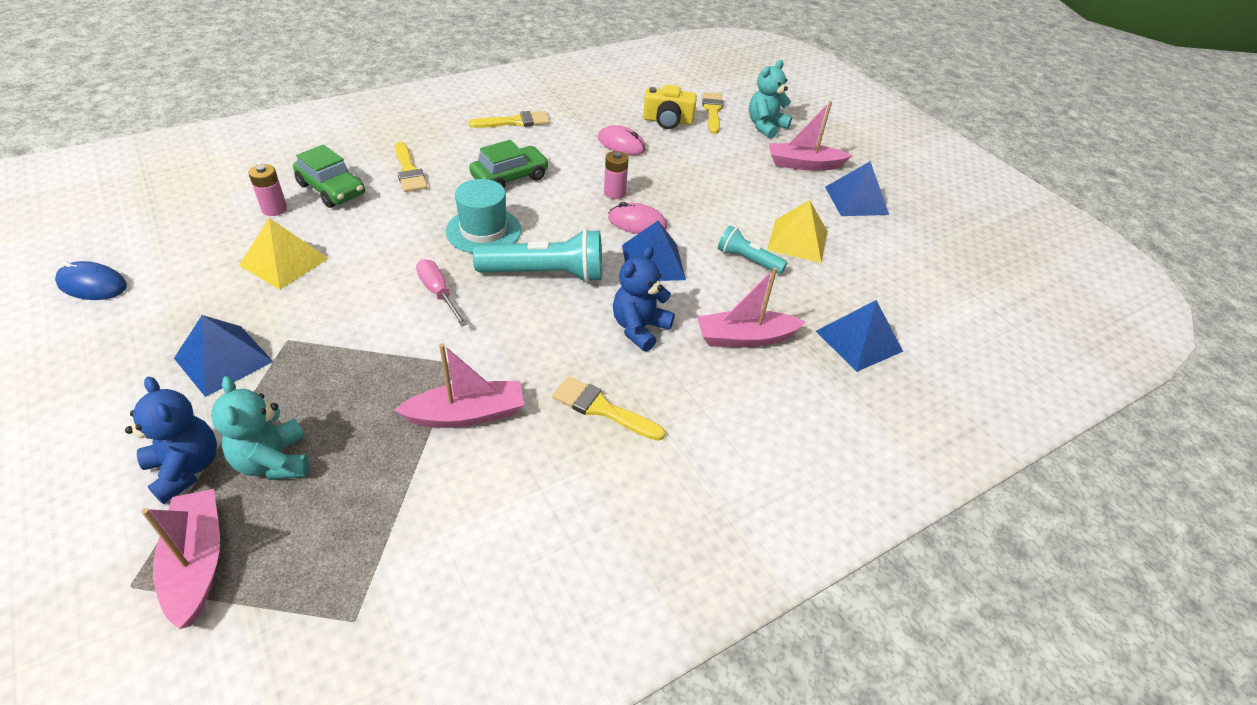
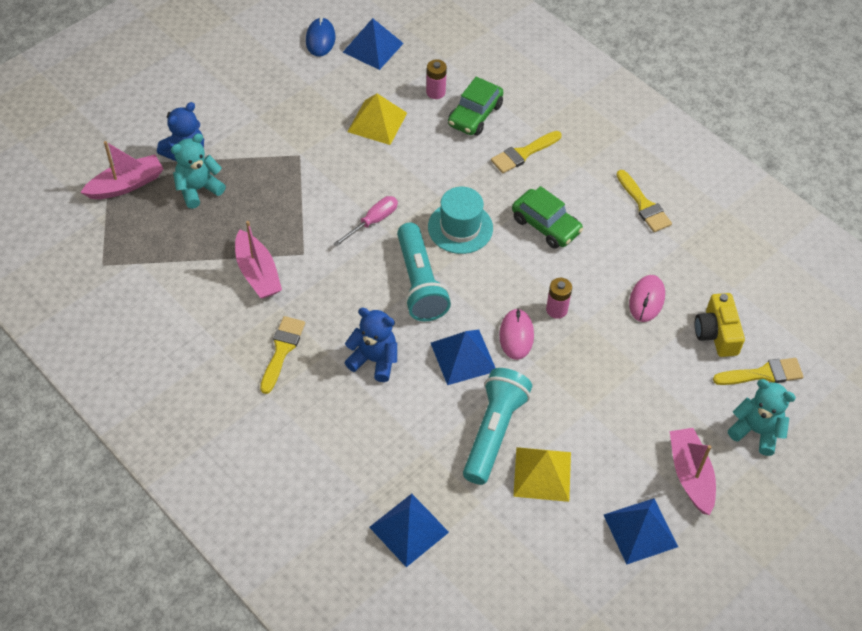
camera: 80 degrees right, 10 degrees up
blue pyramid [174,315,273,397] -> blue pyramid moved to [343,18,404,70]
pink boat [697,267,806,348] -> none
turquoise flashlight [718,226,788,274] -> turquoise flashlight [463,368,532,485], size x1.74

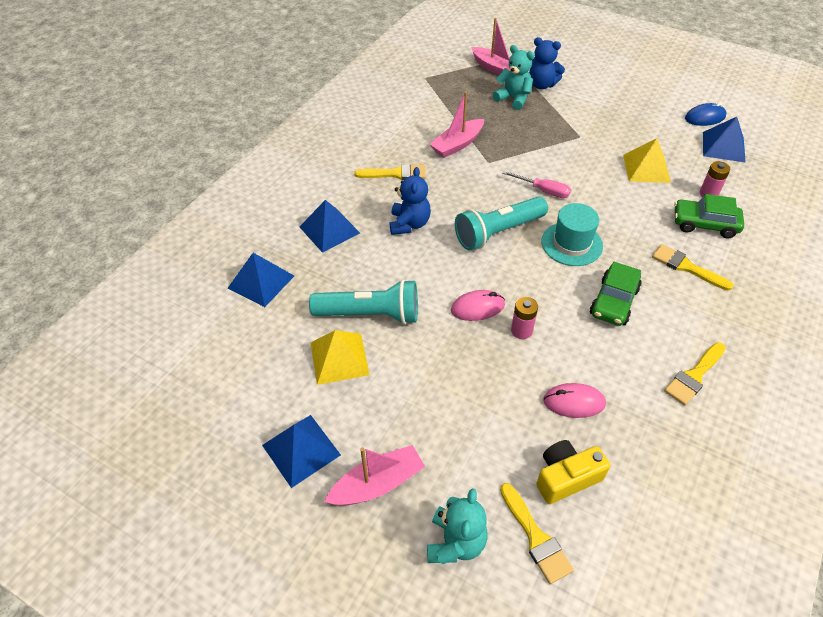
camera: 75 degrees right, 5 degrees down
blue pyramid [431,330,495,385] -> blue pyramid moved to [299,200,360,253]

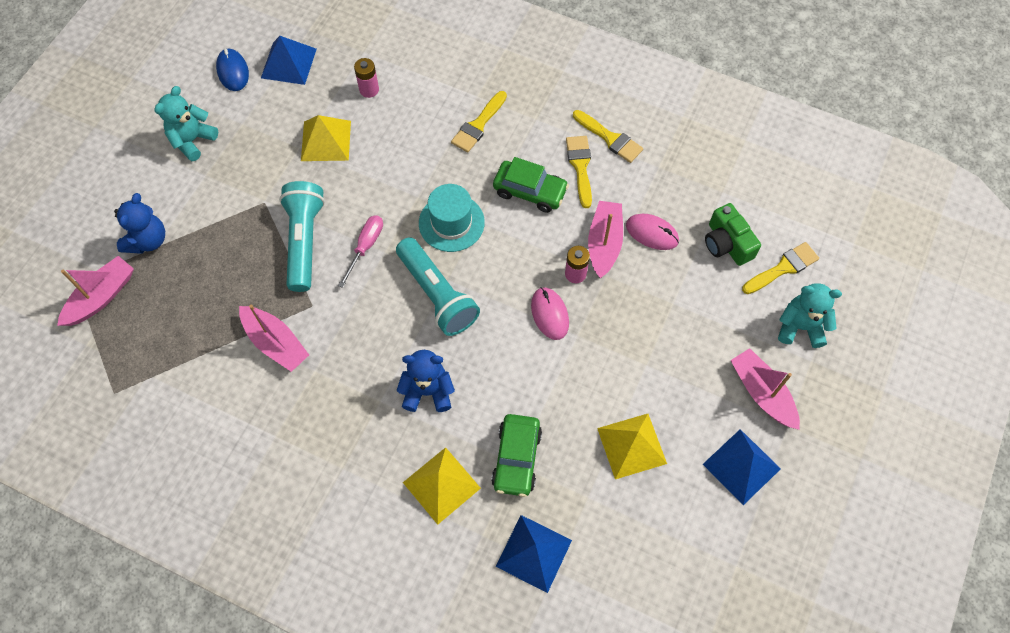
camera: 95 degrees left, 15 degrees up
blue pyramid [299,200,360,253] -> yellow pyramid [403,447,481,525]
turquoise flashlight [309,279,418,325] -> turquoise flashlight moved to [279,181,325,292]
yellow brush [354,164,425,180] -> yellow brush moved to [566,136,592,208]
turquoise teddy bear [493,45,535,110] -> turquoise teddy bear moved to [155,86,218,161]
yellow camera [536,440,610,504] -> green camera [705,203,761,266]
pink mouse [543,383,606,418] -> pink mouse turned 60 degrees counterclockwise [626,214,679,250]
green car [674,194,744,238] -> green car moved to [491,414,542,497]
none -> pink boat [588,201,623,278]

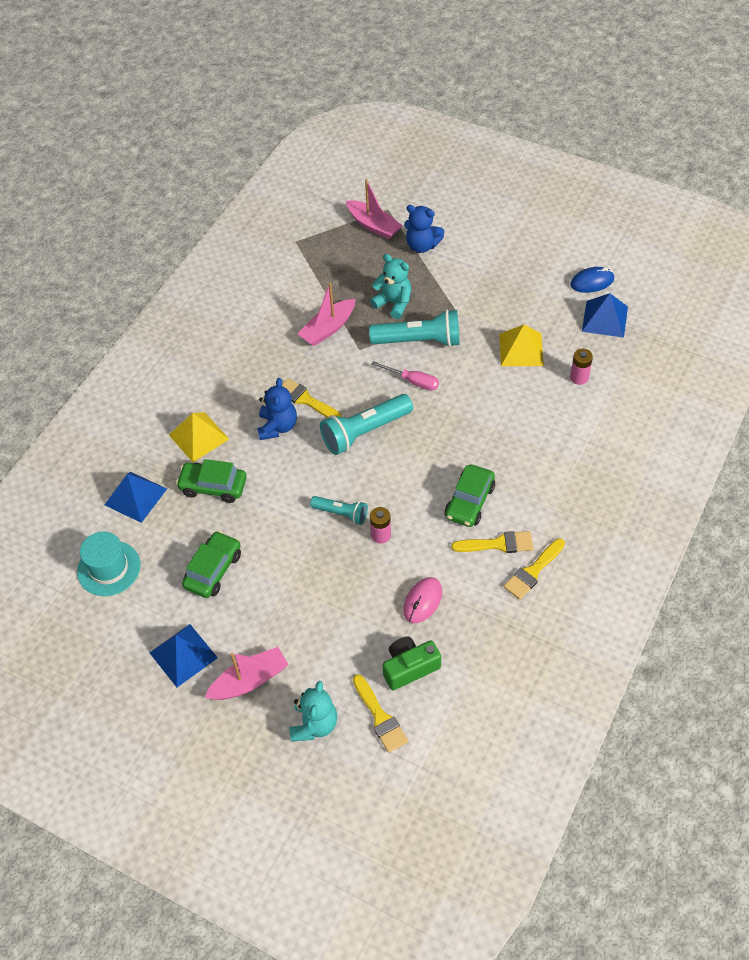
camera: 95 degrees right, 10 degrees down
turquoise teddy bear [155,86,218,161] -> turquoise teddy bear moved to [370,254,411,319]
turquoise hat [419,184,485,252] -> turquoise hat moved to [77,532,140,596]
yellow brush [451,91,507,152] -> yellow brush moved to [282,378,341,418]
pink mouse [531,287,569,340] -> turquoise flashlight [310,496,368,525]
pink boat [588,201,623,278] -> none
yellow pyramid [597,414,667,479] -> green car [182,531,241,598]

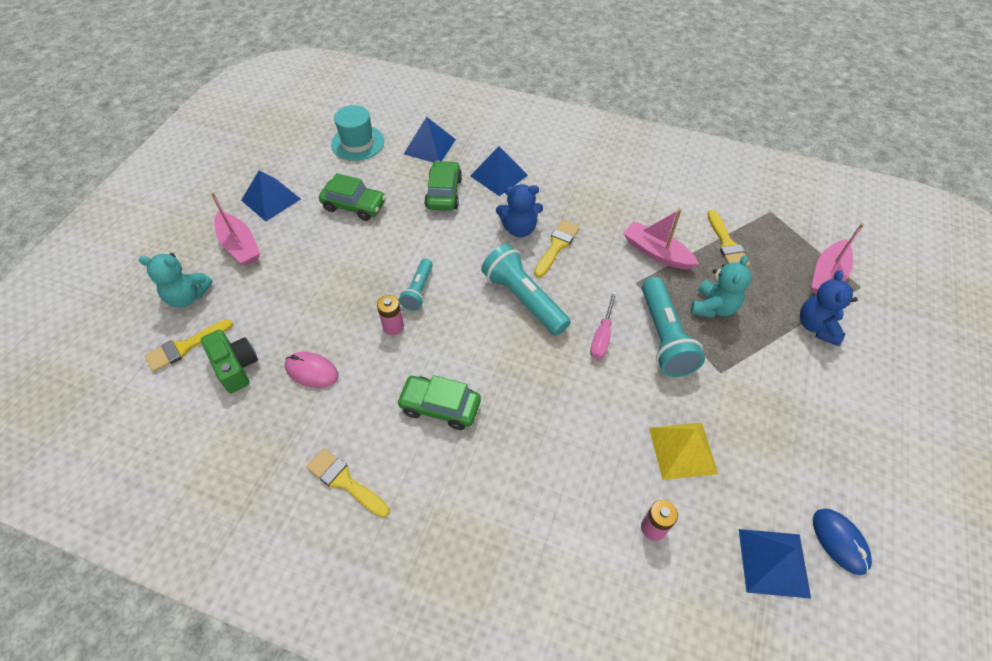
camera: 80 degrees right, 0 degrees up
yellow pyramid [169,412,229,462] -> blue pyramid [470,146,528,196]
yellow brush [451,531,533,553] -> yellow brush moved to [707,210,750,267]

